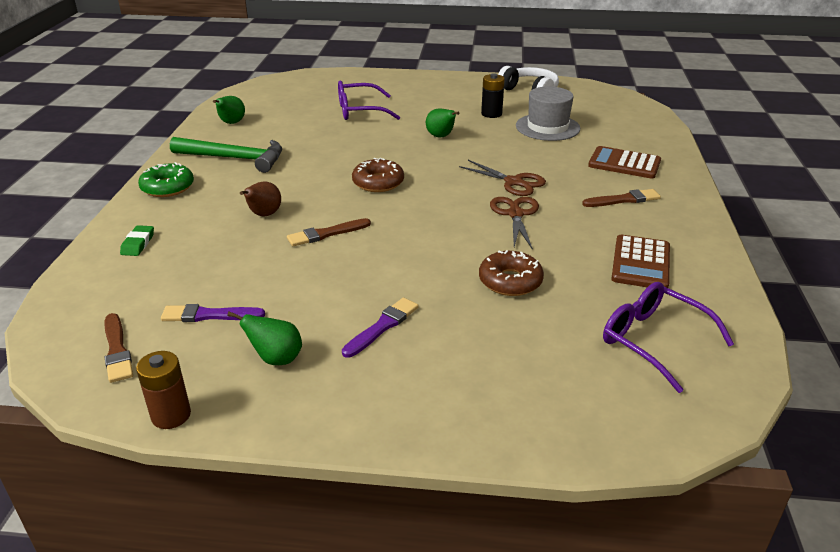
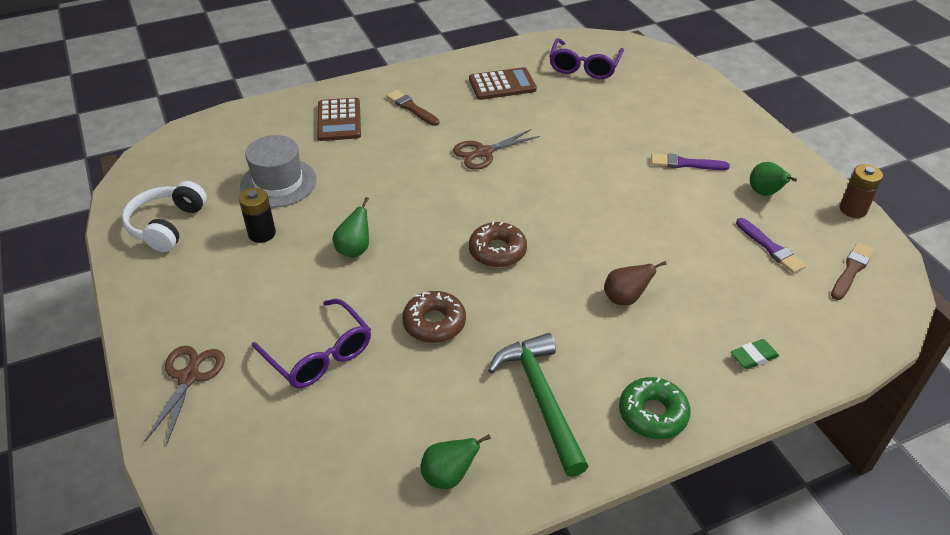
camera: 120 degrees left, 10 degrees up
brown brush [287,218,371,246] -> none
brown scissors [459,160,546,196] -> brown scissors moved to [144,346,225,446]
brown donut [479,250,544,296] -> brown donut moved to [402,291,466,343]

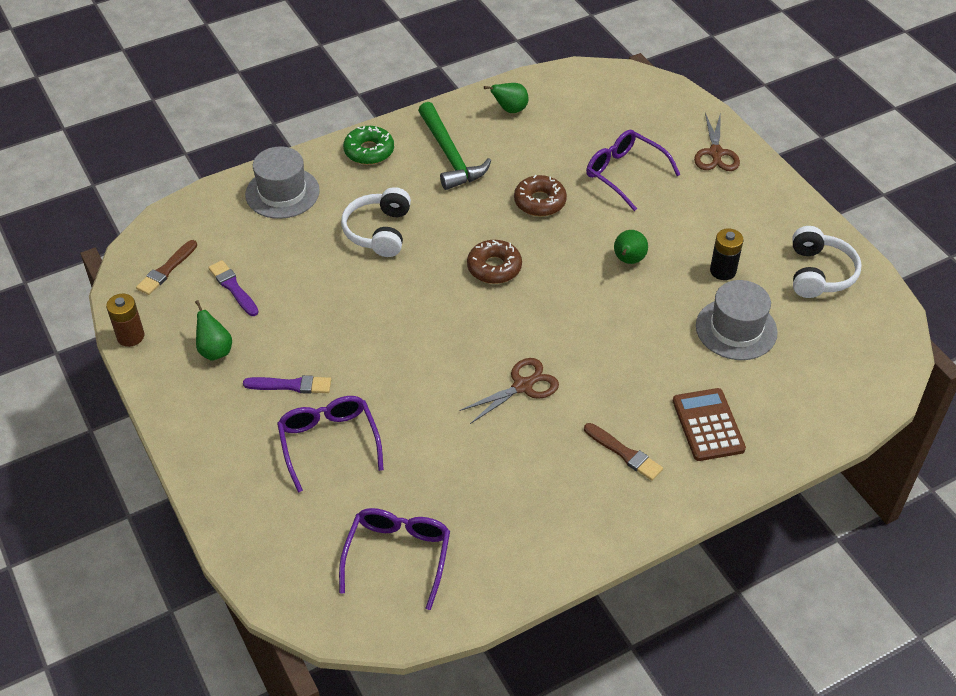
camera: 175 degrees right, 5 degrees up
brown calculator [469,67,537,100] -> none
brown pear [604,261,667,305] -> white headphones [341,187,411,257]
green eraser [731,339,779,369] -> grey hat [245,146,320,219]
none -> purple glasses [277,396,384,493]

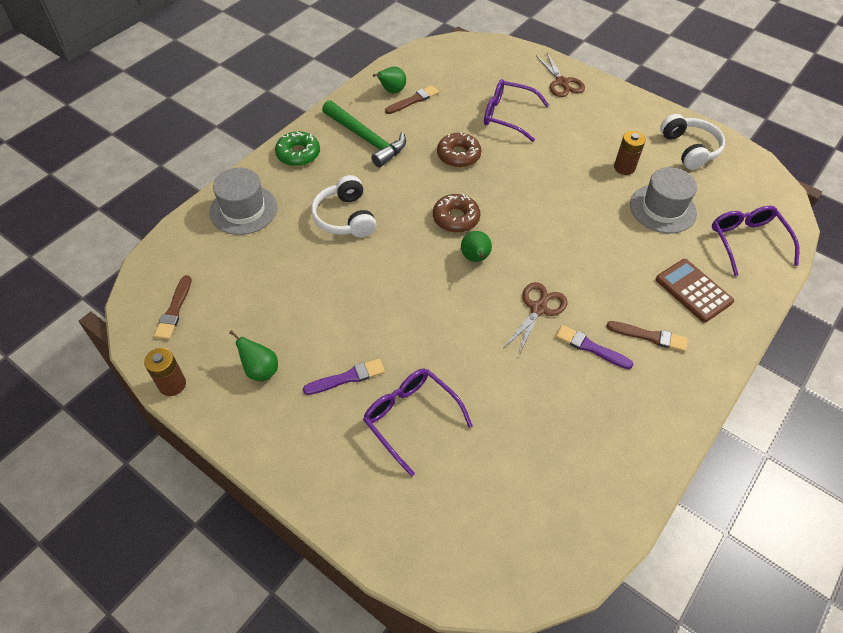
camera: 25 degrees left, 5 degrees up
purple brush [208,260,259,316] -> purple brush moved to [555,325,633,369]
purple glasses [339,508,450,610] -> purple glasses moved to [712,206,799,276]
green pear [614,230,648,264] -> green pear moved to [461,231,492,262]
black battery [710,228,743,280] -> brown battery [614,131,646,175]
none -> brown brush [385,85,439,114]

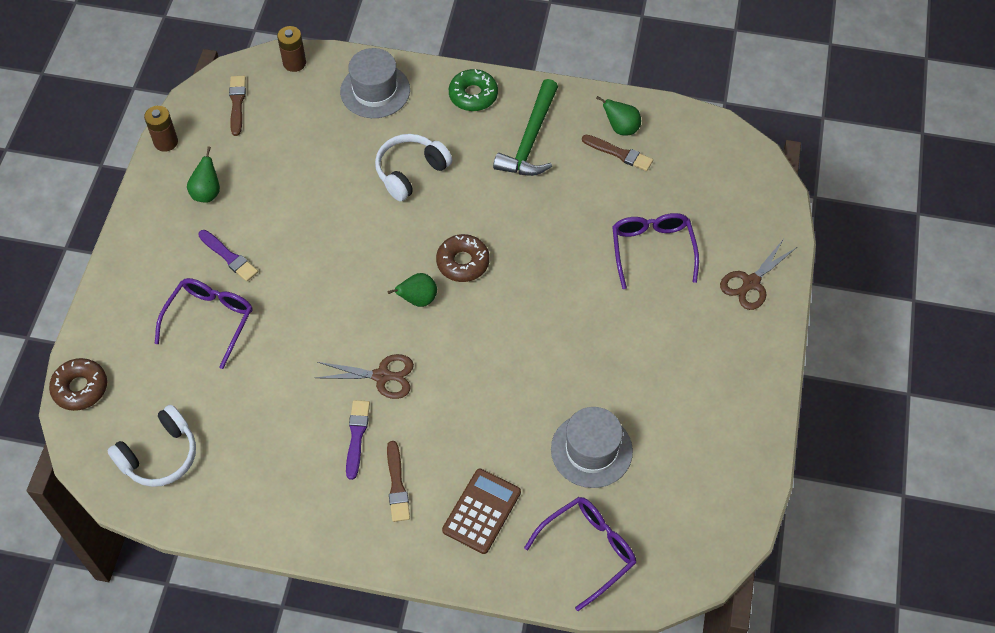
camera: 65 degrees right, 5 degrees up
brown brush [154,275,192,340] -> brown brush turned 105 degrees clockwise [229,76,246,136]
brown donut [437,132,481,168] -> brown donut moved to [49,358,107,411]
brown battery [614,131,646,175] -> brown battery moved to [277,26,306,72]
white headphones [660,114,725,170] -> white headphones moved to [107,405,196,487]

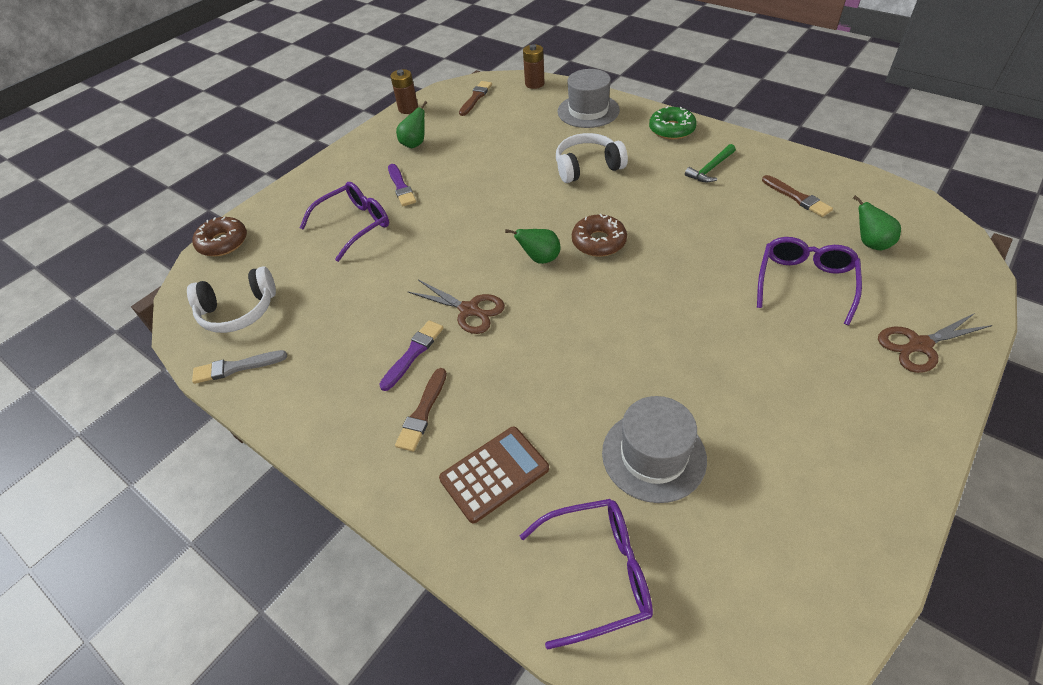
camera: 30 degrees right, 10 degrees down
green hammer [493,79,558,176] -> green hammer [685,144,736,182], size x0.56
green pear [596,96,641,136] -> green pear moved to [853,195,901,250]
none -> grey brush [192,350,287,384]

